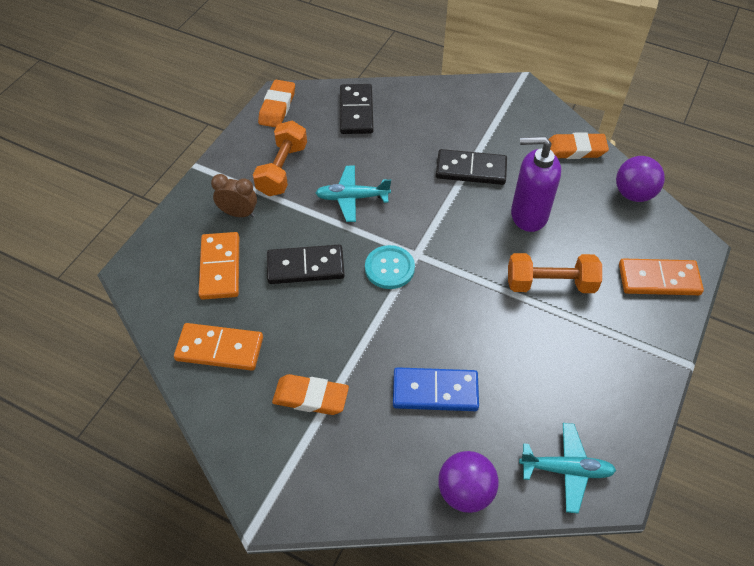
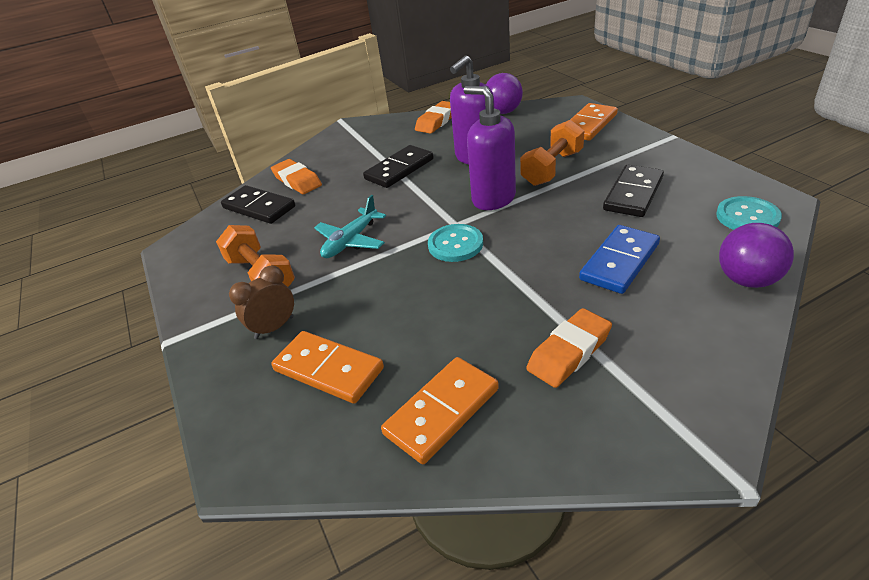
camera: 50 degrees left, 15 degrees down
orange eraser [258,80,295,127] -> orange eraser moved to [271,159,322,194]
black domino [267,245,345,284] -> black domino moved to [603,165,664,217]
turquoise plane [519,423,616,514] -> turquoise button [716,196,782,230]
none -> purple soap dispenser [464,86,516,210]

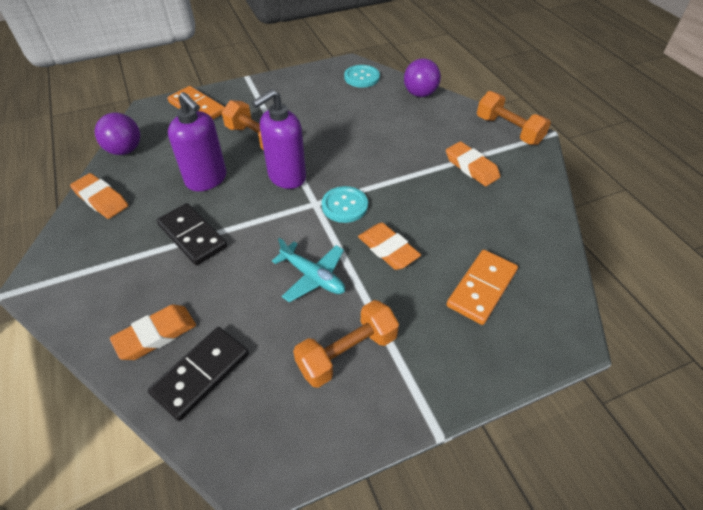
camera: 90 degrees left, 10 degrees up
brown clock [229,265,294,339] -> none
orange domino [381,357,499,464] -> none
blue domino [579,225,660,294] -> none
black domino [603,165,664,217] -> none
none -> orange eraser [358,223,421,270]
none -> orange dumbbell [477,91,551,145]

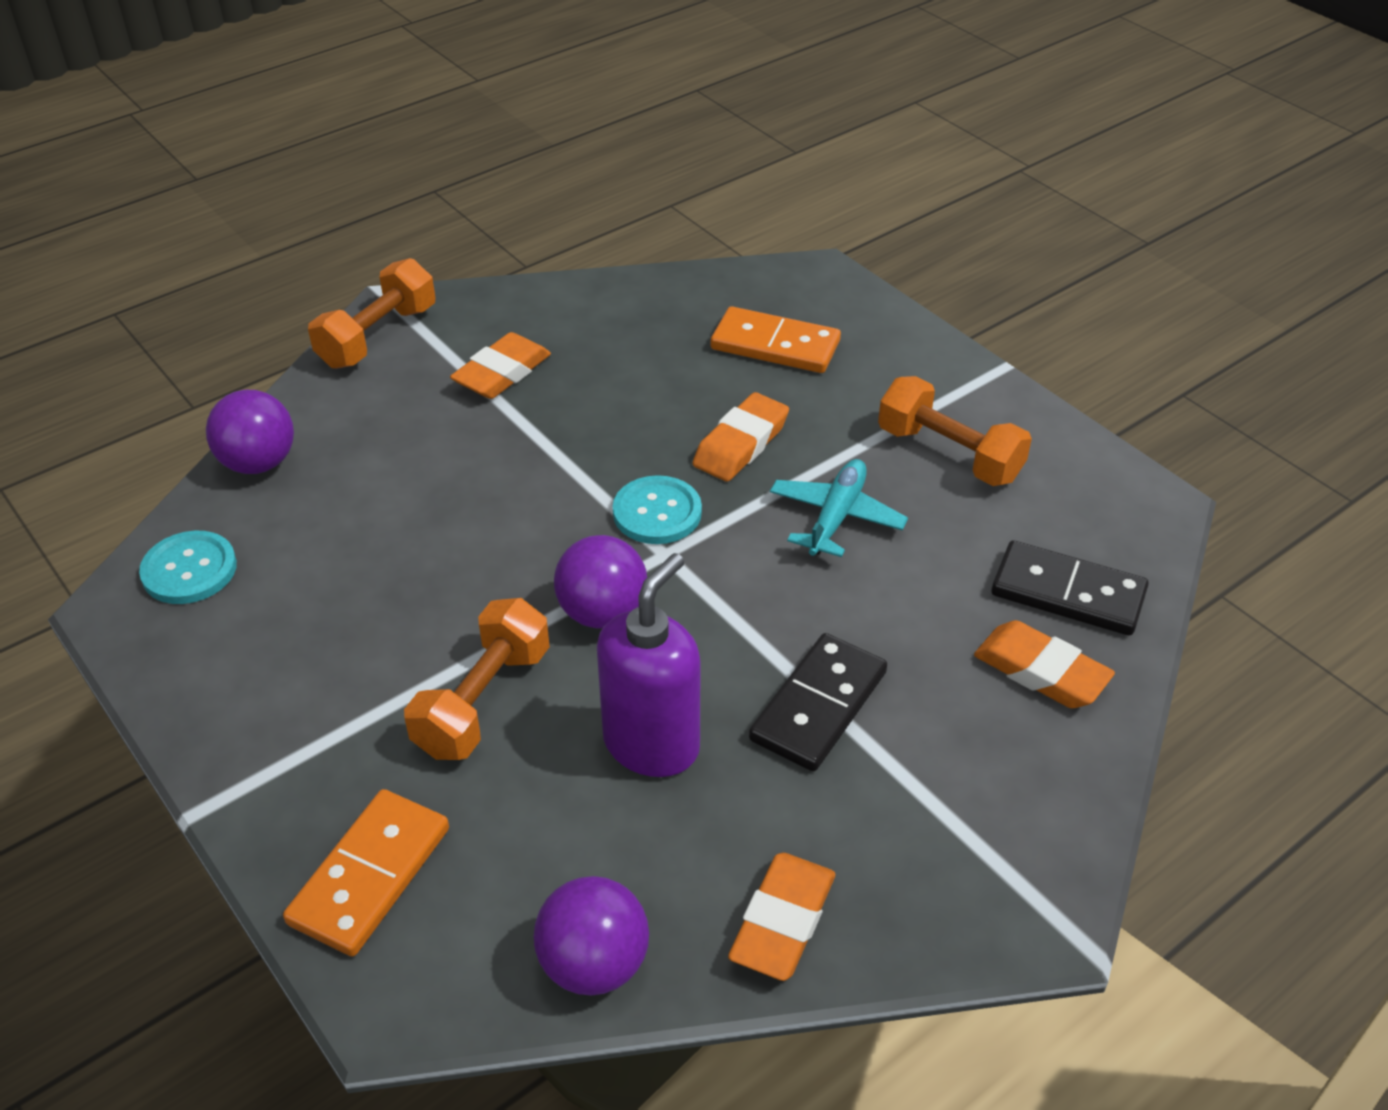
camera: 105 degrees left, 5 degrees down
purple soap dispenser [252,89,306,189] -> purple ball [554,535,647,629]

